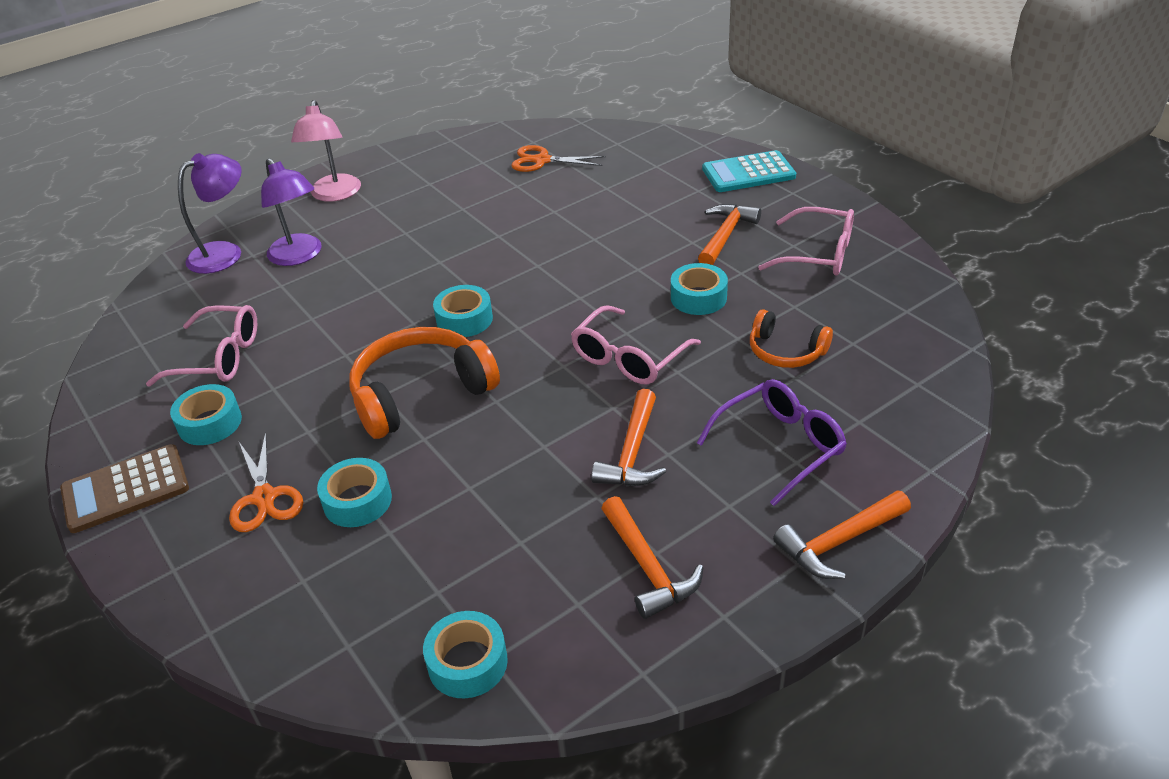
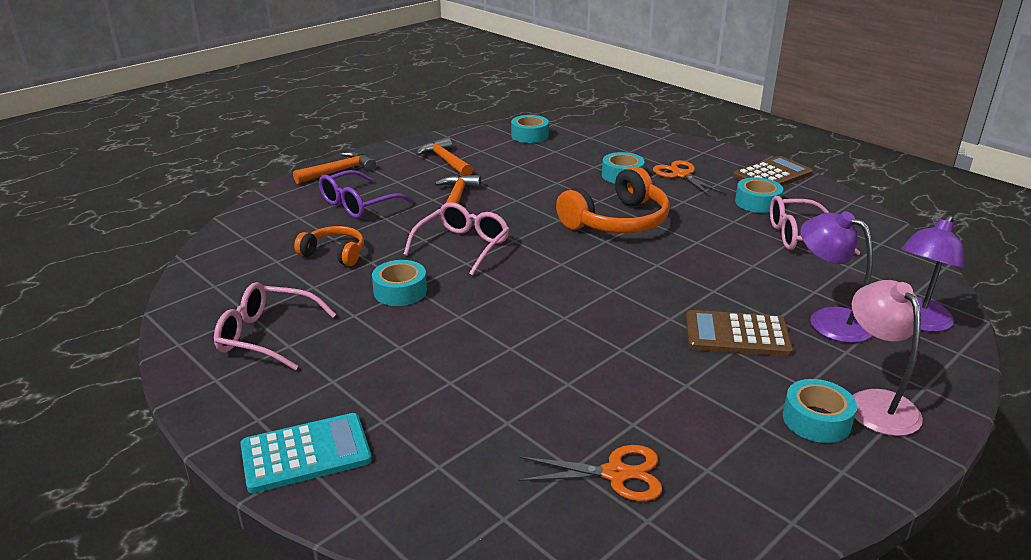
camera: 170 degrees right, 10 degrees down
turquoise tape [433,285,493,337] -> turquoise tape moved to [783,379,857,443]
orange hammer [698,204,761,265] -> none
none -> brown calculator [686,310,793,356]

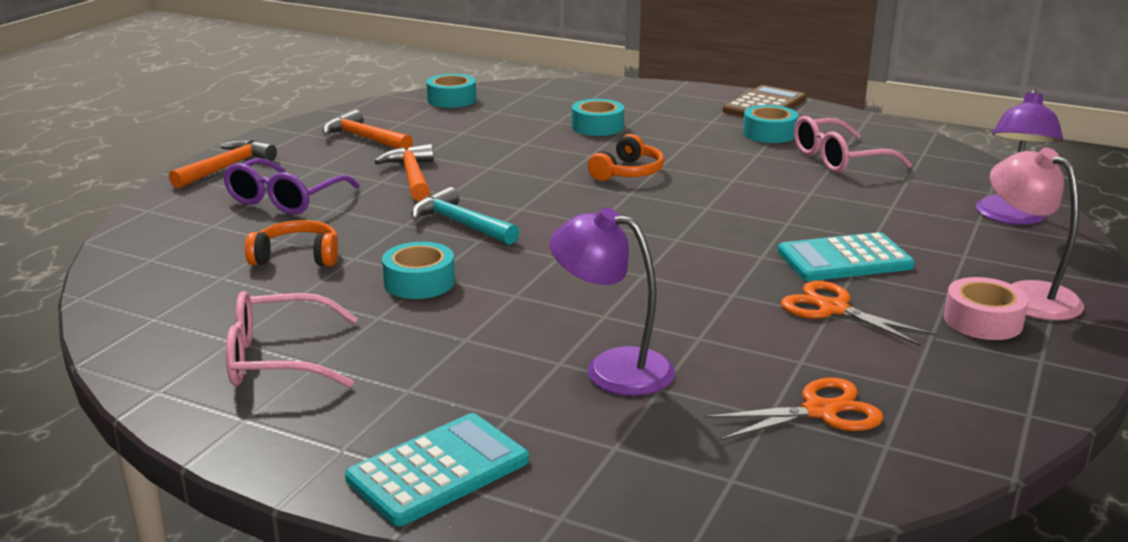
camera: 20 degrees left, 5 degrees down
pink glasses [403,202,509,276] -> turquoise hammer [411,187,519,245]
orange headphones [556,166,670,233] -> orange headphones [588,134,664,181], size x0.57
orange scissors [653,160,725,197] -> orange scissors moved to [781,281,936,346]
brown calculator [686,310,793,356] -> turquoise calculator [778,232,915,281]
turquoise tape [783,379,857,443] -> pink tape [944,277,1029,340]
purple lamp [800,211,873,343] -> purple lamp moved to [549,207,675,396]

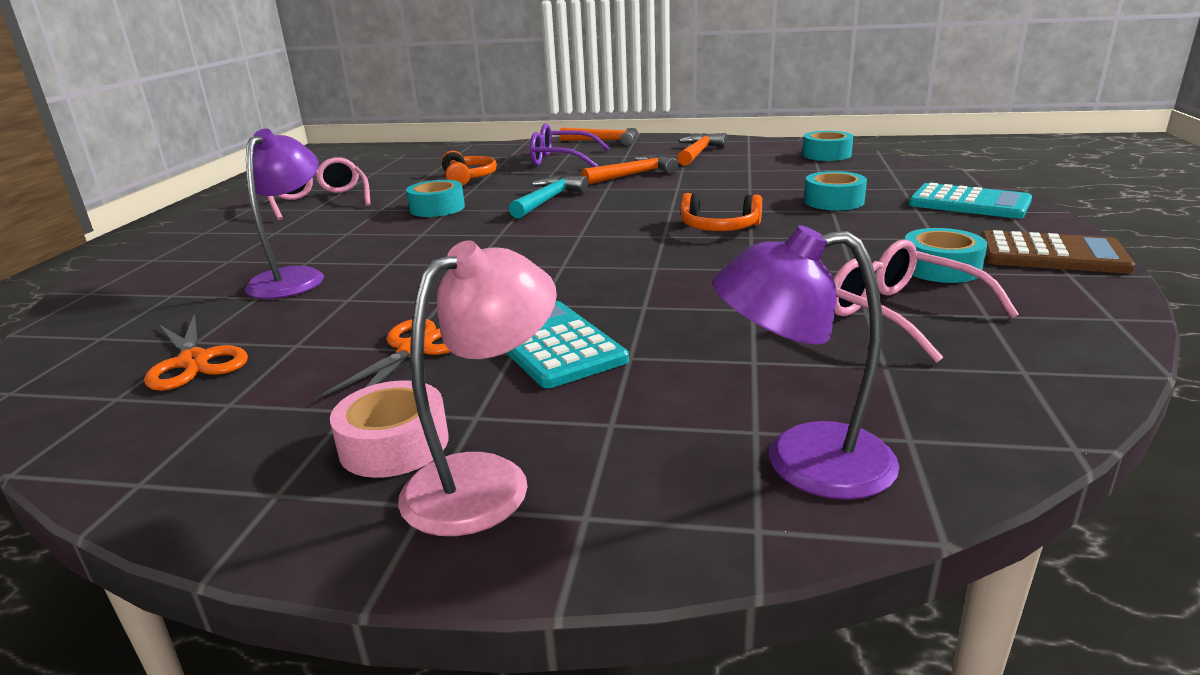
camera: 75 degrees right, 0 degrees up
turquoise calculator [345,413,529,526] -> turquoise calculator moved to [909,183,1032,219]

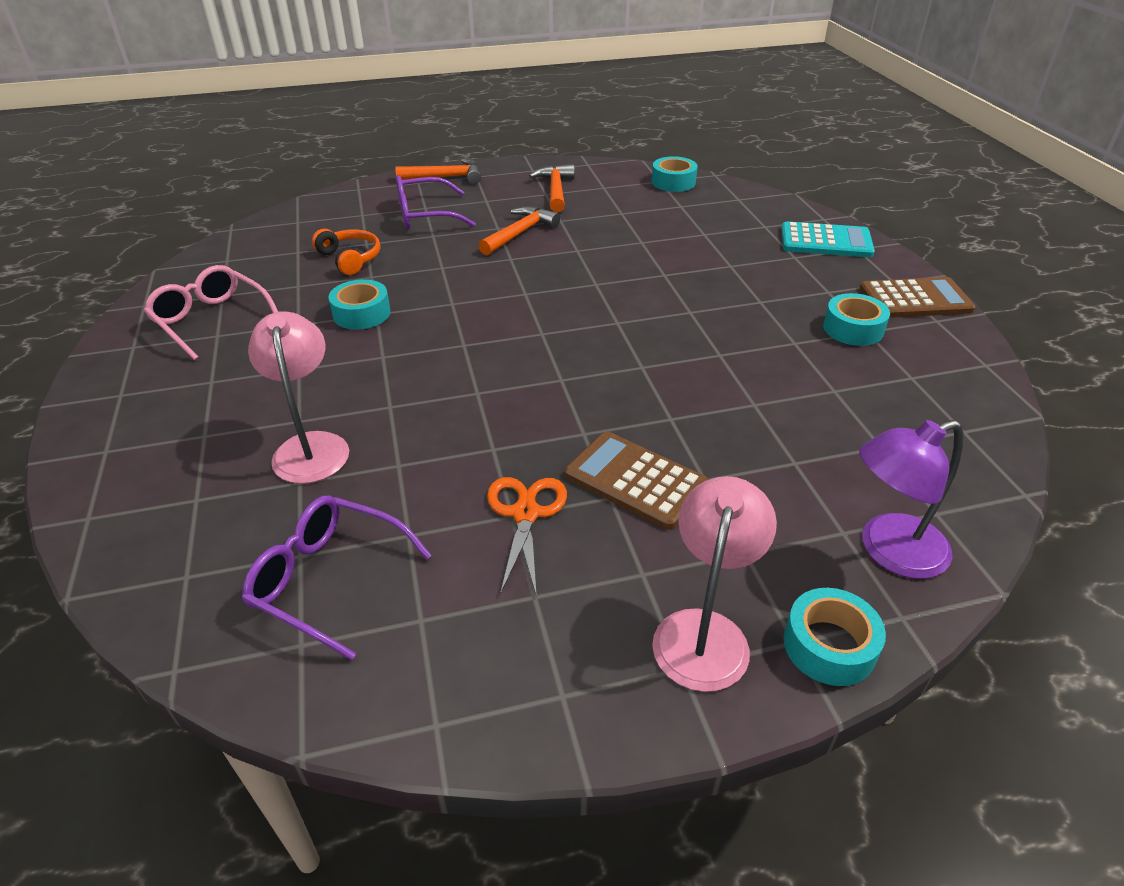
camera: 25 degrees left, 15 degrees up
orange scissors [144,313,248,391] -> purple glasses [242,496,432,660]
purple lamp [245,129,324,299] -> pink lamp [248,311,349,484]
pink tape [330,380,448,478] -> none
turquoise calculator [507,301,629,388] -> brown calculator [565,431,709,530]
turquoise hammer [509,175,588,219] -> none
orange headphones [681,193,762,231] -> none
turquoise tape [804,171,867,210] -> turquoise tape moved to [783,588,886,686]
pink glasses [834,240,1019,363] -> none

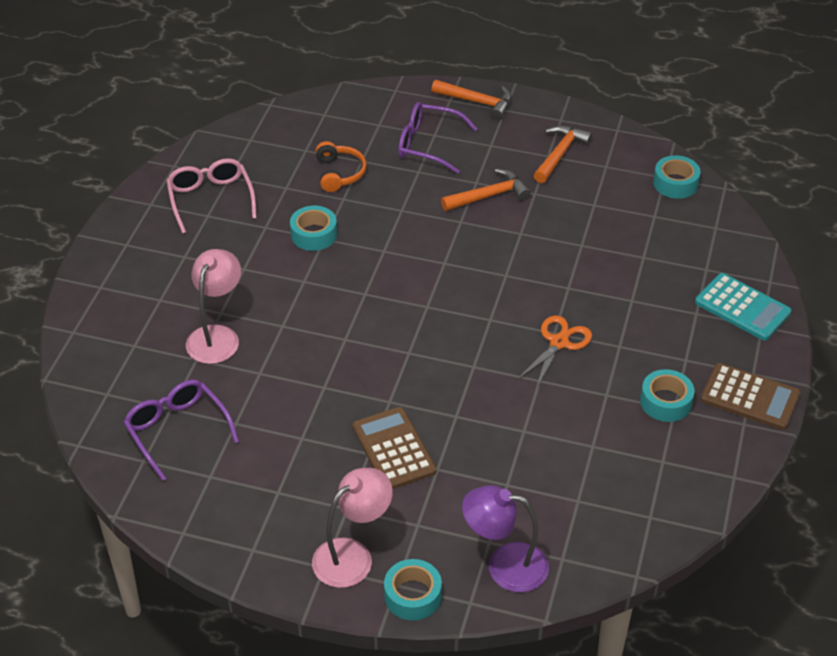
camera: 30 degrees right, 5 degrees up
orange scissors [487,477,567,597] -> orange scissors moved to [517,315,592,389]

